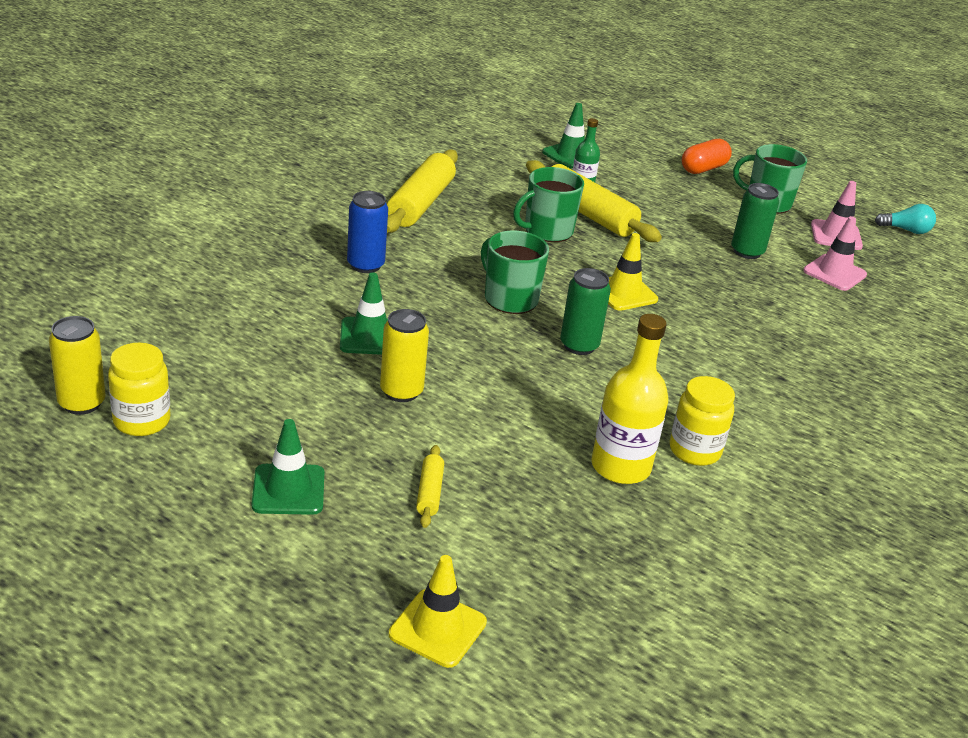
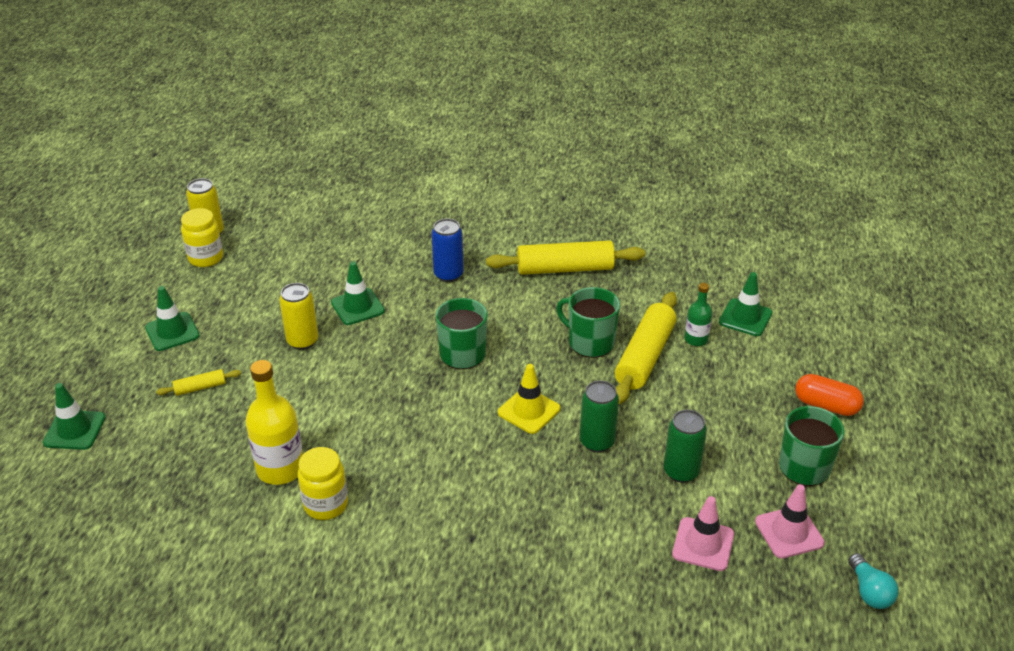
camera: 70 degrees right, 5 degrees up
yellow traffic cone [389,555,487,668] -> green traffic cone [43,383,106,450]
green can [560,268,611,355] -> green can moved to [580,381,619,452]

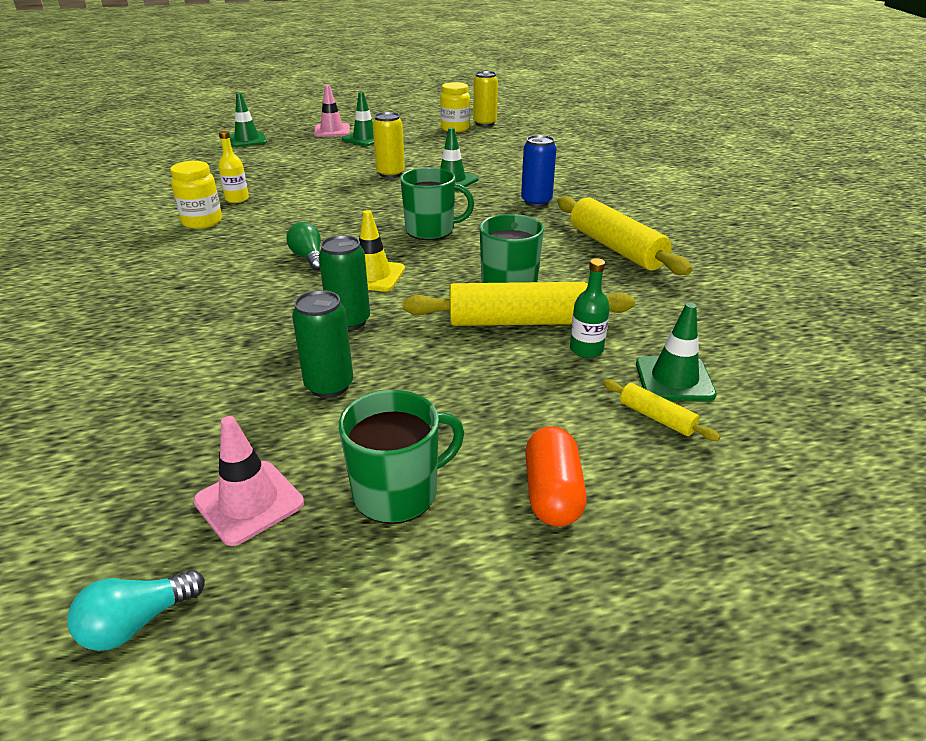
camera: 65 degrees right, 5 degrees down
yellow rolling pin [156,369,241,396] -> yellow rolling pin moved to [603,379,720,441]
yellow bottle [245,360,303,485] -> yellow bottle [218,131,249,203], size x0.56
pink traffic cone [672,496,734,571] -> pink traffic cone moved to [314,85,350,137]
none -> green light bulb [286,222,321,271]

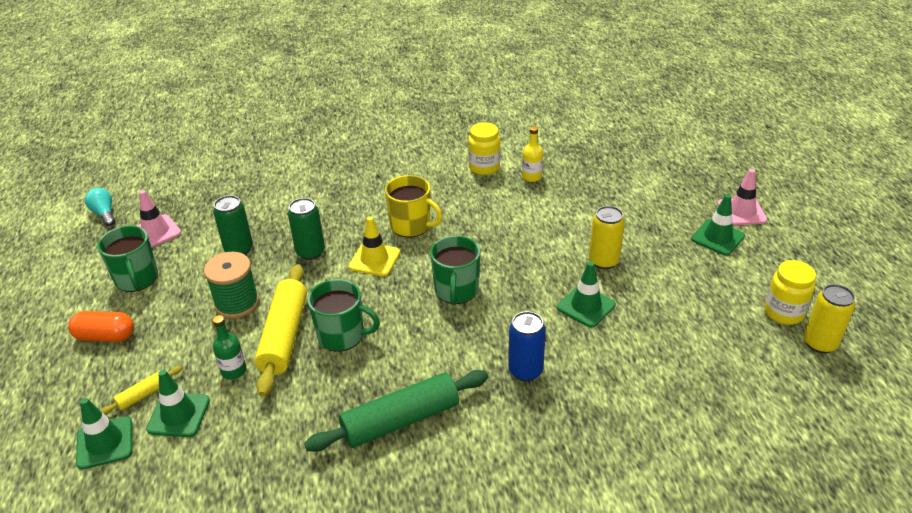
camera: 95 degrees right, 5 degrees up
green traffic cone [230,93,267,147] -> green traffic cone moved to [76,398,133,470]
green light bulb [286,222,321,271] -> yellow mug [385,175,443,237]
yellow rolling pin [558,196,692,275] -> green rolling pin [304,370,488,452]
none -> green spool [204,252,259,318]

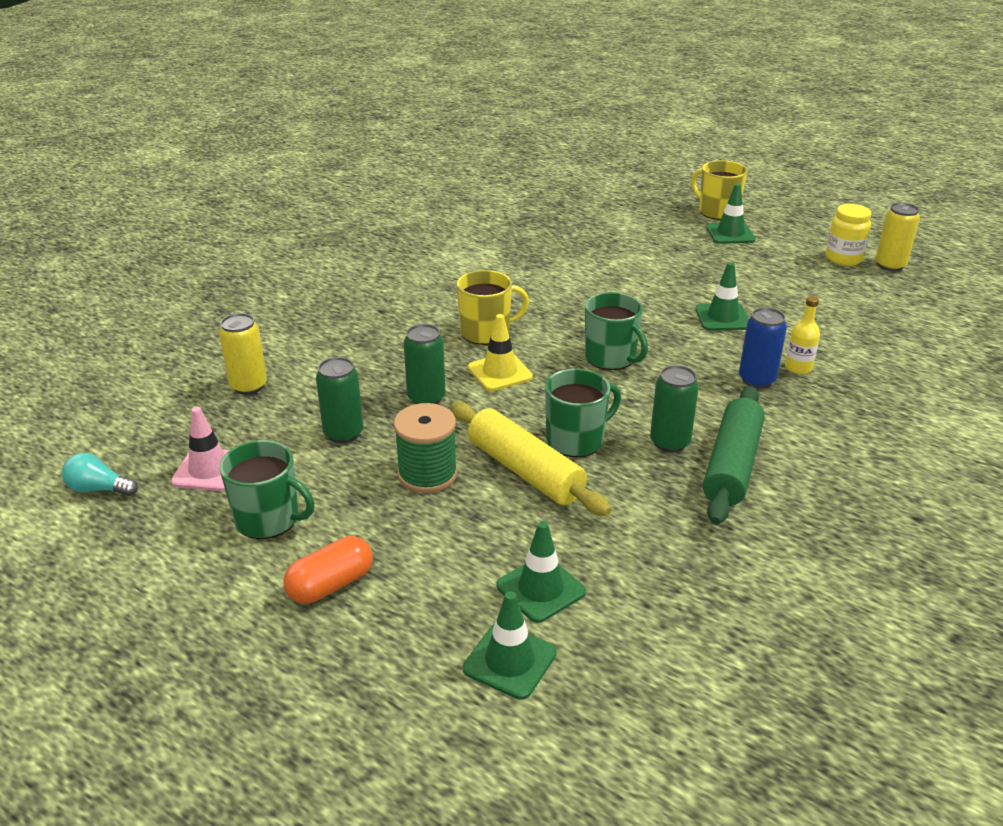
camera: 45 degrees left, 5 degrees down
yellow rolling pin [100,366,182,415] -> none
green bottle [213,315,246,379] -> none
yellow jar [468,122,501,175] -> none
yellow bottle [522,126,543,182] -> yellow bottle moved to [785,296,820,374]
yellow can [589,206,625,269] -> yellow can moved to [219,313,267,395]
pink traffic cone [717,169,767,225] -> yellow mug [691,160,747,220]
none -> green can [650,365,699,452]

